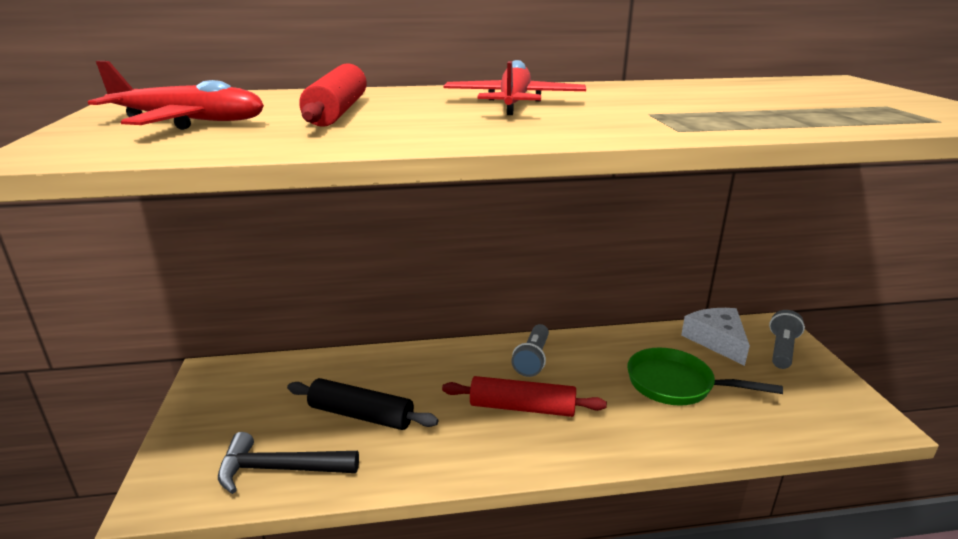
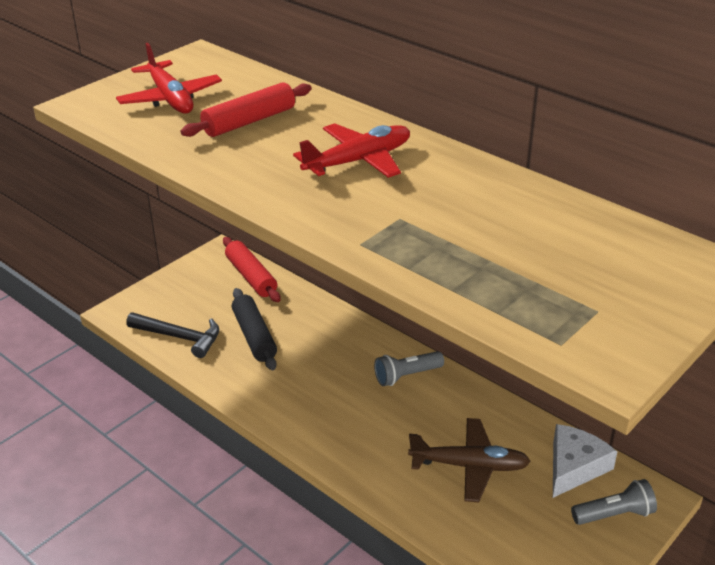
camera: 50 degrees right, 10 degrees up
black hammer [218,432,359,494] -> black hammer turned 150 degrees clockwise [126,313,219,358]
red rolling pin [442,376,607,417] -> red rolling pin moved to [223,237,281,302]
green pan [627,348,783,406] -> brown plane [408,418,531,502]

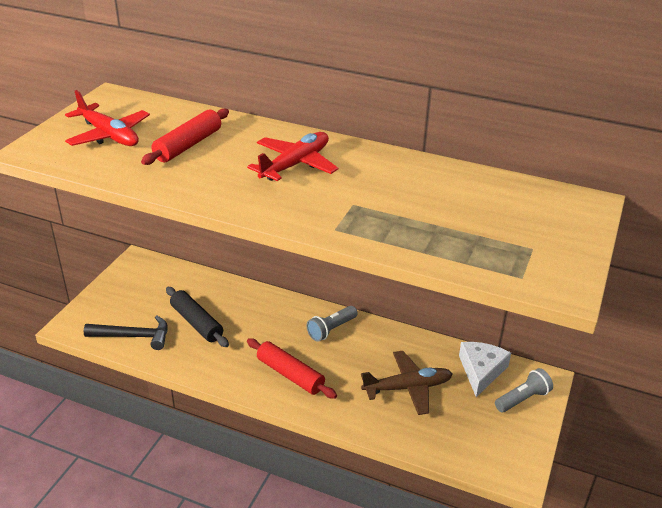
camera: 20 degrees left, 0 degrees up
red rolling pin [223,237,281,302] -> red rolling pin moved to [247,338,337,399]

